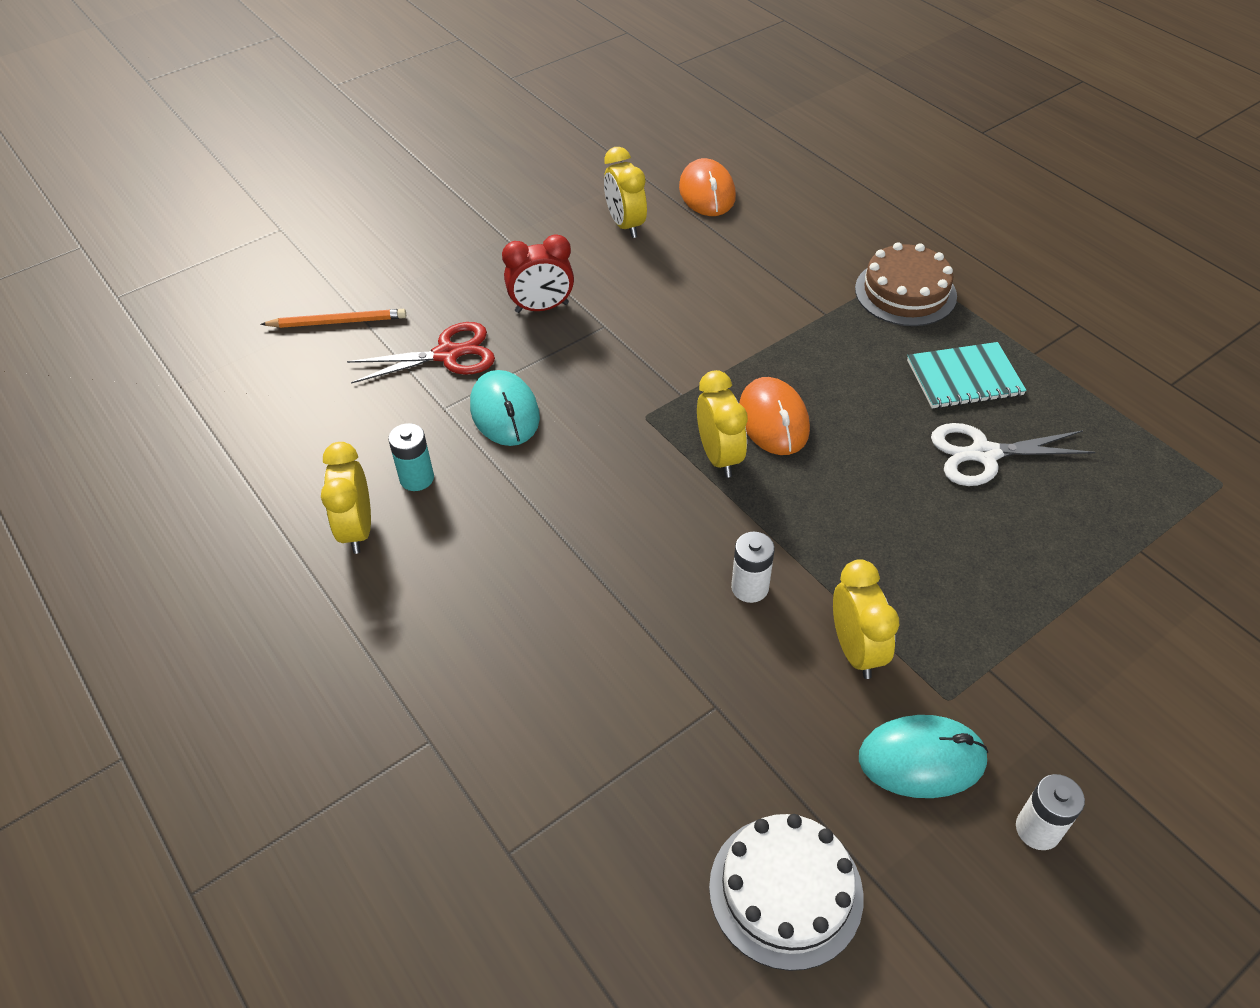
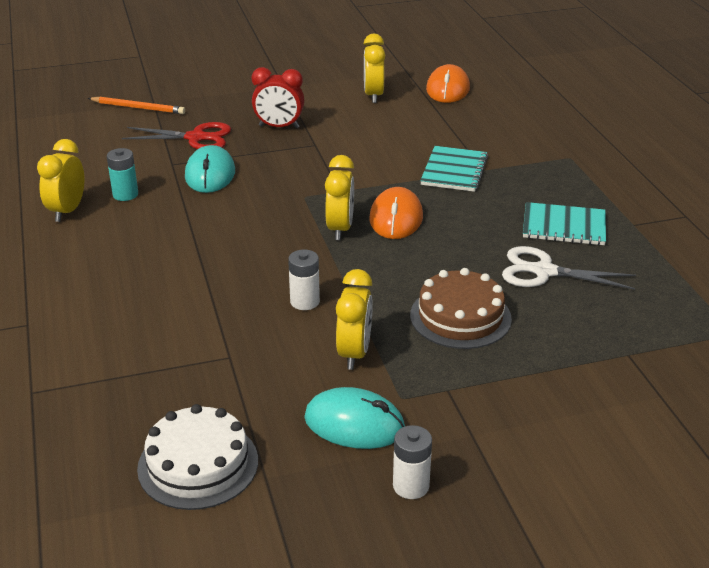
camera: 20 degrees right, 15 degrees down
brown cake [855,242,957,326] -> brown cake moved to [410,268,512,349]
none -> turquoise notebook [420,146,488,192]

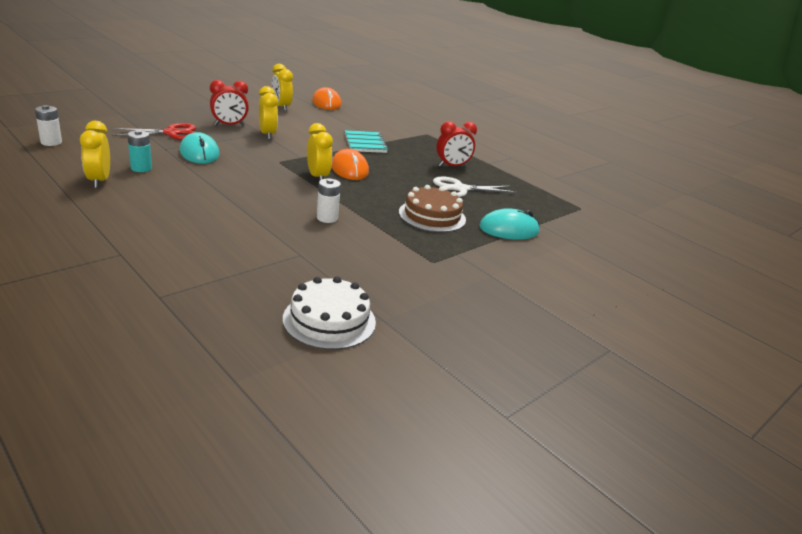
camera: 30 degrees left, 5 degrees down
orange pencil [88,96,185,114] -> none
turquoise mouse [304,387,405,449] -> turquoise mouse moved to [480,208,540,240]
yellow clock [336,269,373,370] -> yellow clock moved to [259,86,278,140]
white battery [393,425,432,499] -> white battery moved to [35,105,62,146]
turquoise notebook [523,202,606,245] -> red clock [436,121,477,167]

